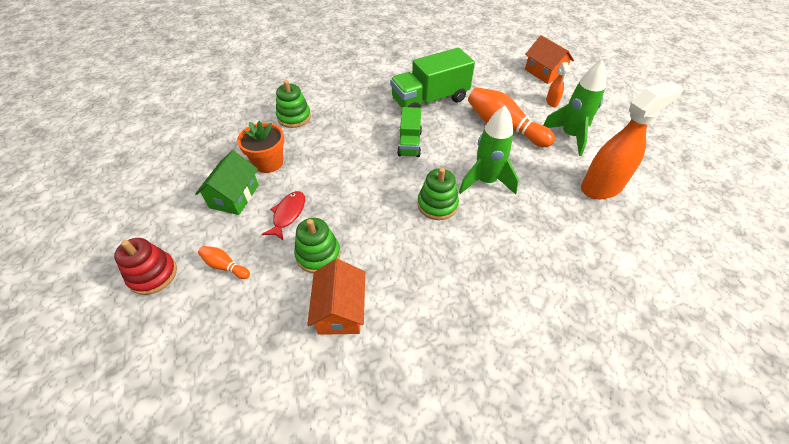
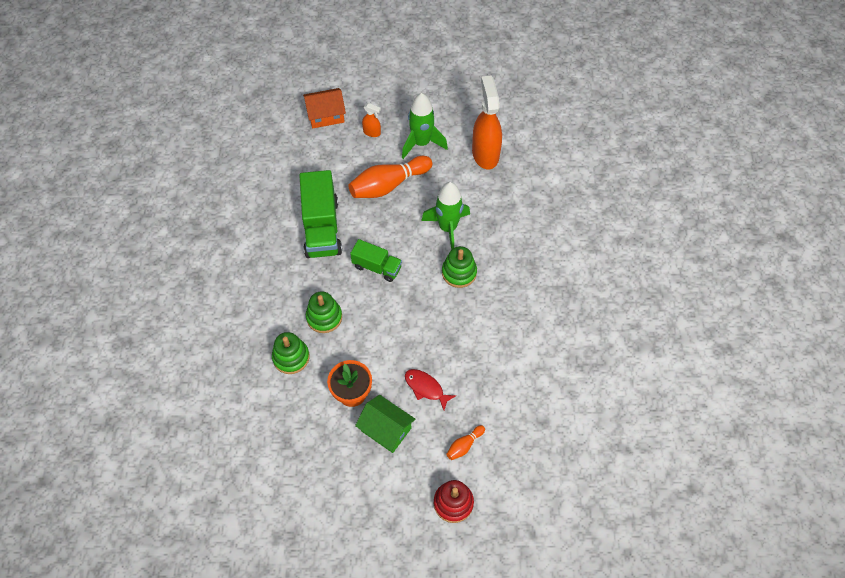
camera: 70 degrees left, 10 degrees up
green stacking toy [294,218,341,273] -> green stacking toy moved to [306,291,342,333]
orange house [307,259,365,335] -> none

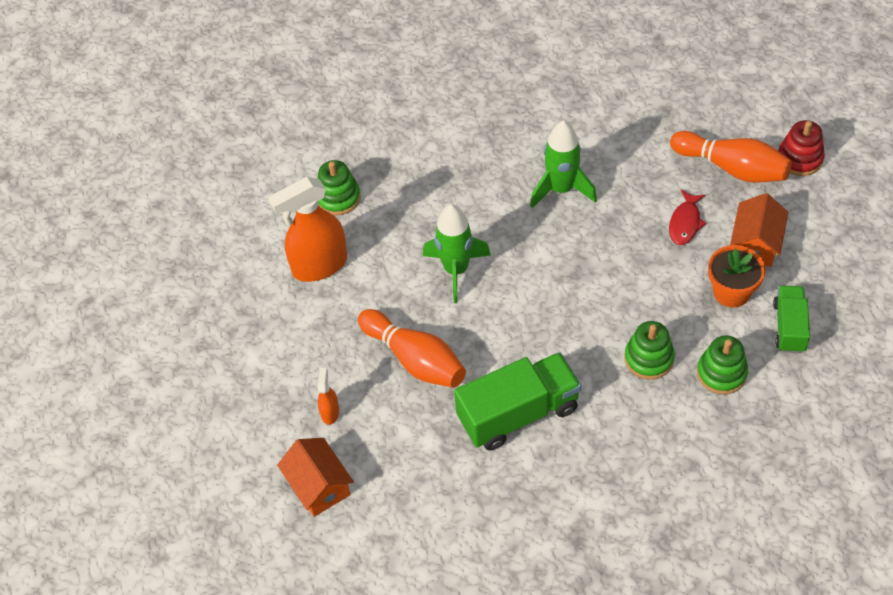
camera: 105 degrees left, 5 degrees down
green truck [350,239,402,282] -> green truck moved to [773,286,810,353]
green house [355,395,416,453] -> orange house [730,193,789,267]
green rocket [402,93,448,159] -> green rocket moved to [530,120,597,208]
green stacking toy [442,246,477,288] -> green stacking toy moved to [317,160,361,216]
orange bowling pin [446,425,485,460] -> orange bowling pin [670,131,792,183], size x2.15

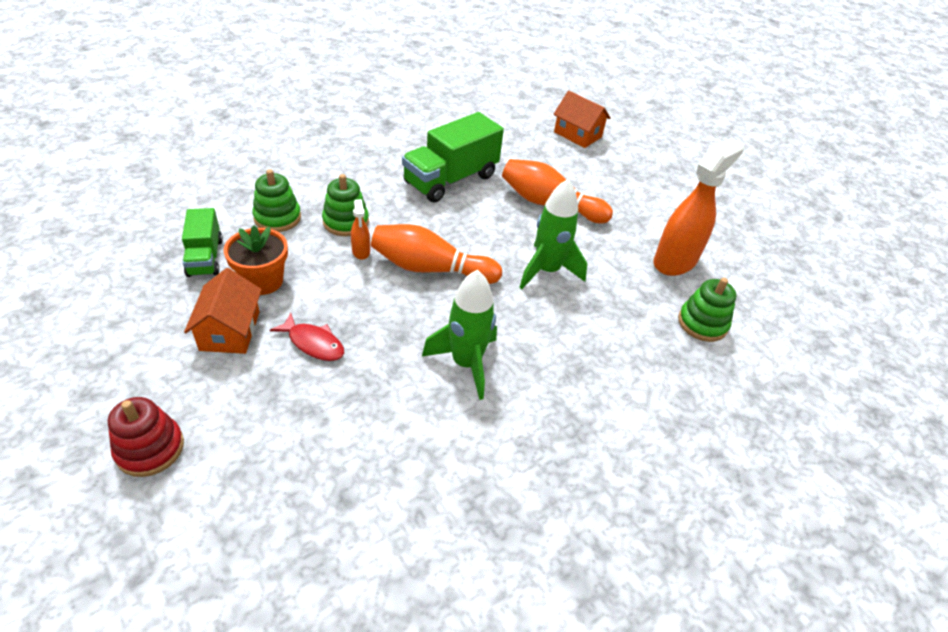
camera: 155 degrees right, 10 degrees down
orange spray bottle [318,368,339,425] -> orange spray bottle moved to [351,199,370,260]
red fish [669,190,706,245] -> red fish turned 120 degrees clockwise [270,313,344,361]
orange bowling pin [670,131,792,183] -> orange bowling pin moved to [371,224,502,284]

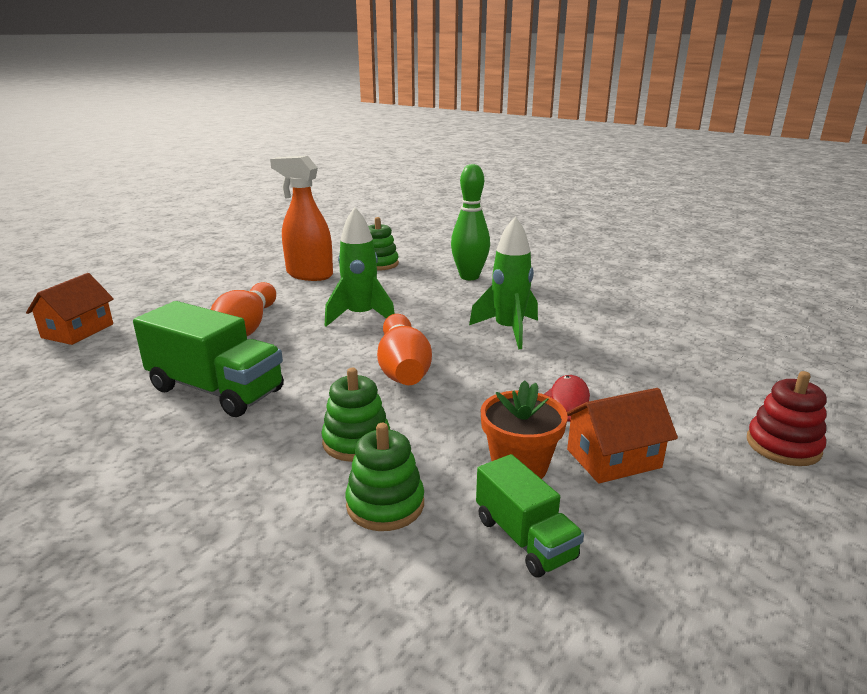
camera: 105 degrees left, 20 degrees down
green truck [182,208,223,277] -> green truck turned 90 degrees clockwise [476,454,584,578]
orange spray bottle [351,199,370,260] -> none
none -> green bowling pin [451,164,490,280]

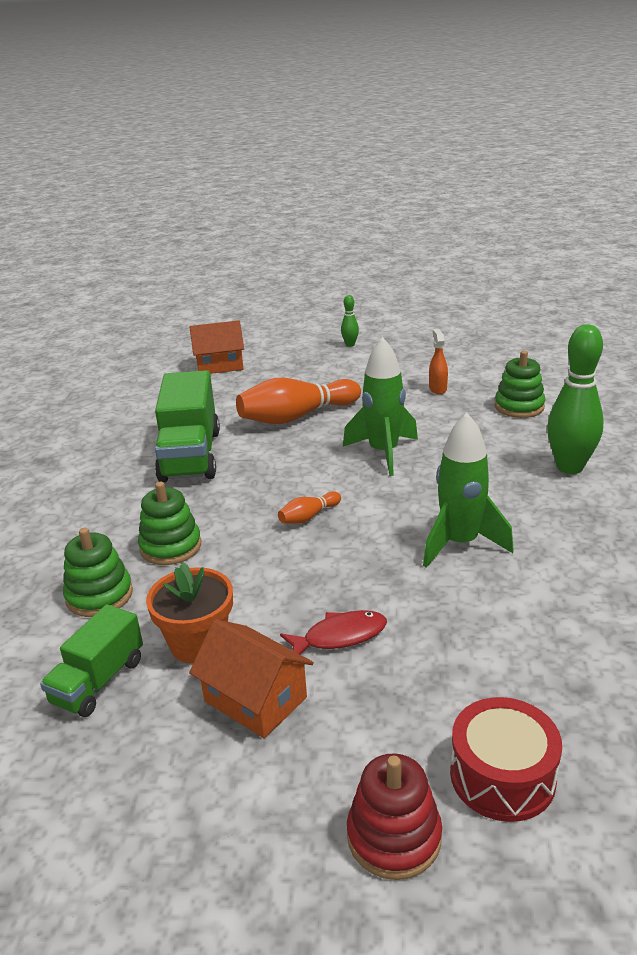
camera: 60 degrees right, 5 degrees up
orange spray bottle [270,156,333,281] -> orange spray bottle [429,329,448,394], size x0.45
orange bowling pin [377,314,432,385] -> orange bowling pin [278,491,341,524], size x0.46
none -> green bowling pin [341,295,359,347]
none -> red drum [450,697,562,822]

